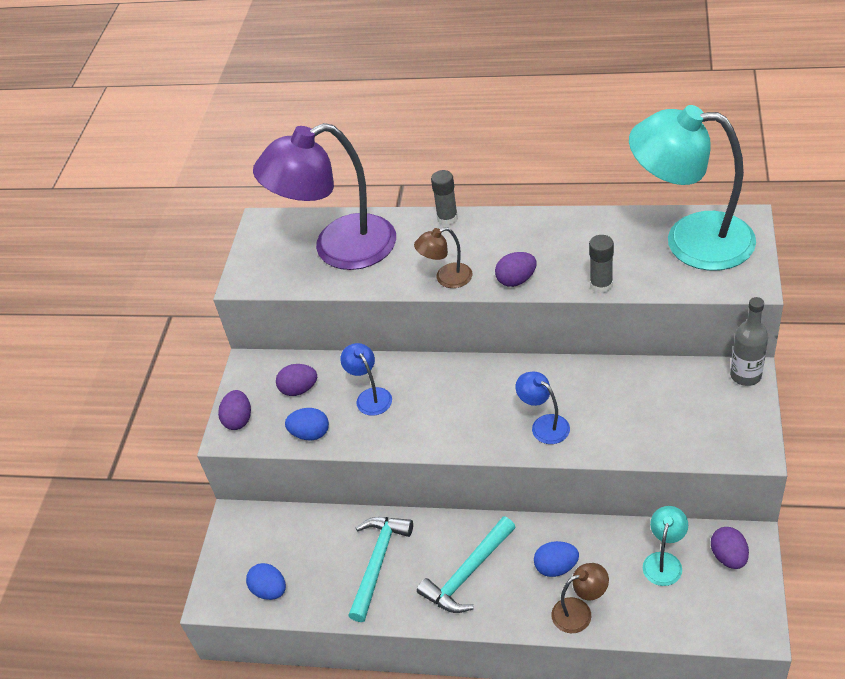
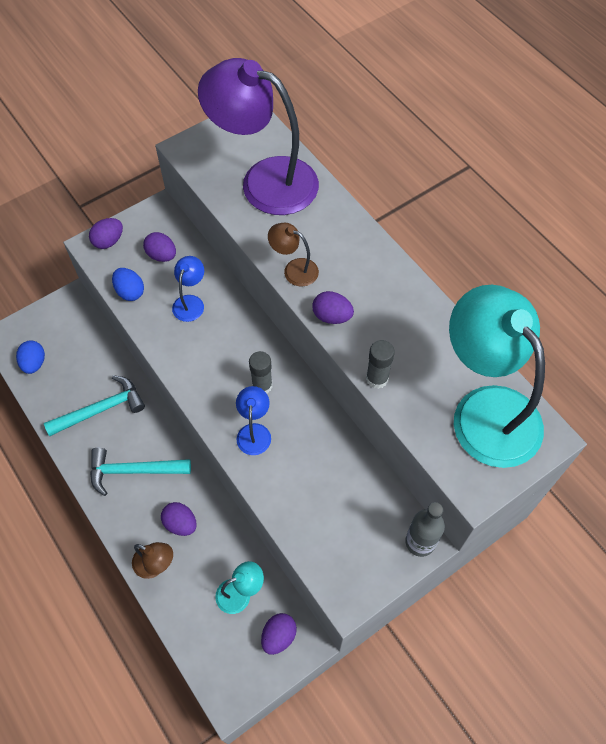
camera: 40 degrees right, 15 degrees up
grey glue stick [431,170,458,226] -> grey glue stick moved to [249,351,272,393]
blue egg [534,541,579,577] -> purple egg [161,502,197,536]

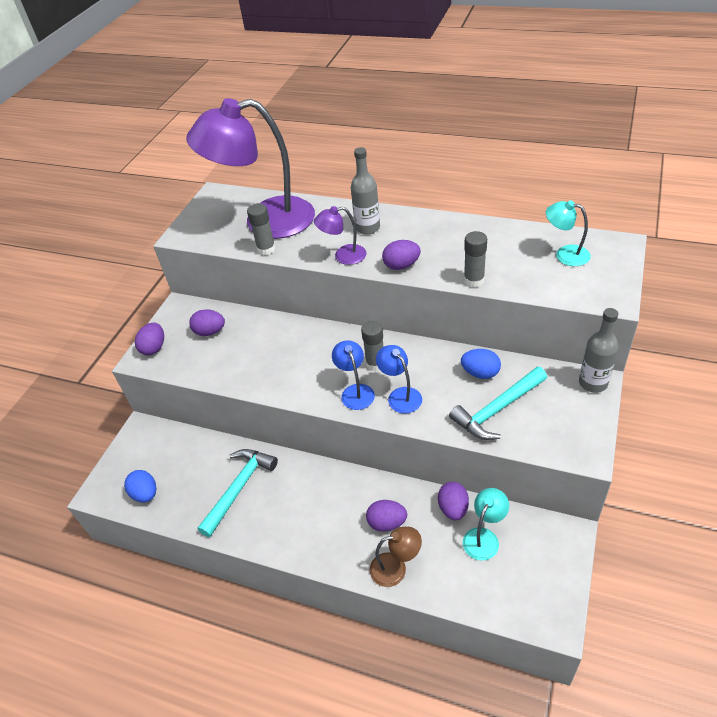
camera: 30 degrees left, 15 degrees down
turquoise hammer [90,448,191,496] -> turquoise hammer moved to [449,367,547,440]
blue egg [112,268,144,301] -> blue egg moved to [461,349,501,379]
blue lamp [172,256,204,322] -> blue lamp moved to [332,340,375,410]
purple egg [261,613,297,655] -> purple egg moved to [438,482,469,520]
brown lamp [268,223,319,287] -> purple lamp [314,206,366,265]
turquoise lamp [449,285,545,468] -> turquoise lamp [546,200,591,266], size x0.43
none -> grey glue stick [247,203,276,255]
none -> grey bottle [351,147,380,235]

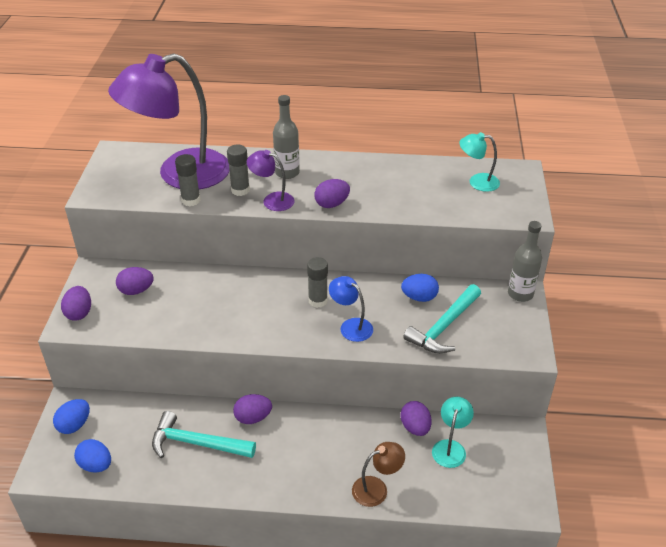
camera: 20 degrees left, 5 degrees down
turquoise hammer [198,449,278,537] -> turquoise hammer turned 90 degrees counterclockwise [152,411,256,458]
purple lamp [314,206,366,265] -> purple lamp turned 45 degrees clockwise [247,150,294,211]
blue lamp [332,340,375,410] -> none
purple egg [366,500,407,532] -> purple egg moved to [233,394,272,424]
grey glue stick [464,231,487,287] -> grey glue stick moved to [227,145,250,196]
none -> blue egg [53,399,90,434]

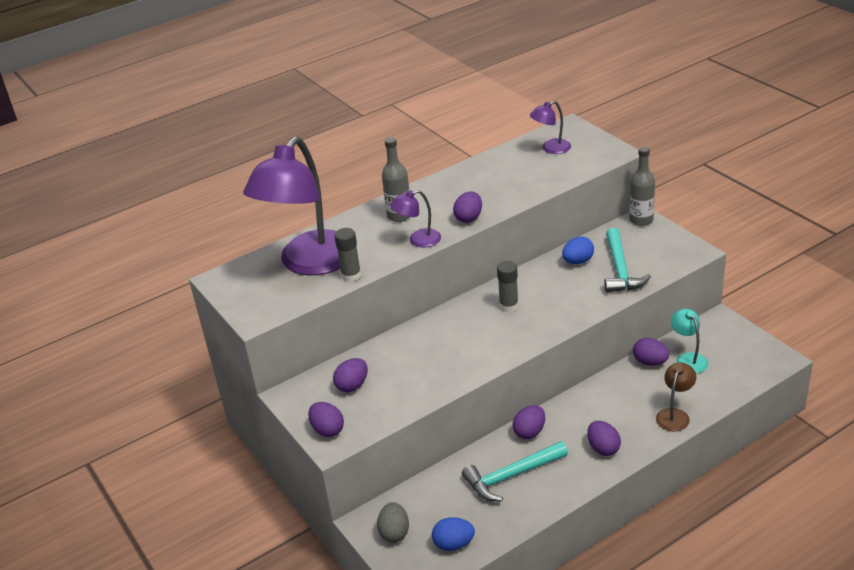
camera: 35 degrees left, 5 degrees down
blue egg [53,399,90,434] -> grey egg [377,502,409,543]
grey glue stick [227,145,250,196] -> none
blue lamp [329,276,373,342] -> none
turquoise lamp [459,132,500,192] -> purple lamp [530,101,571,154]
none -> purple egg [587,421,621,456]

